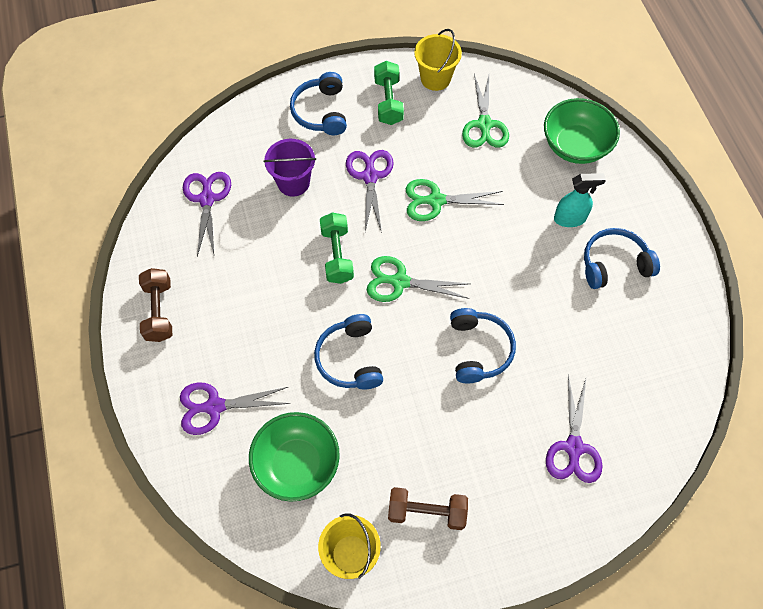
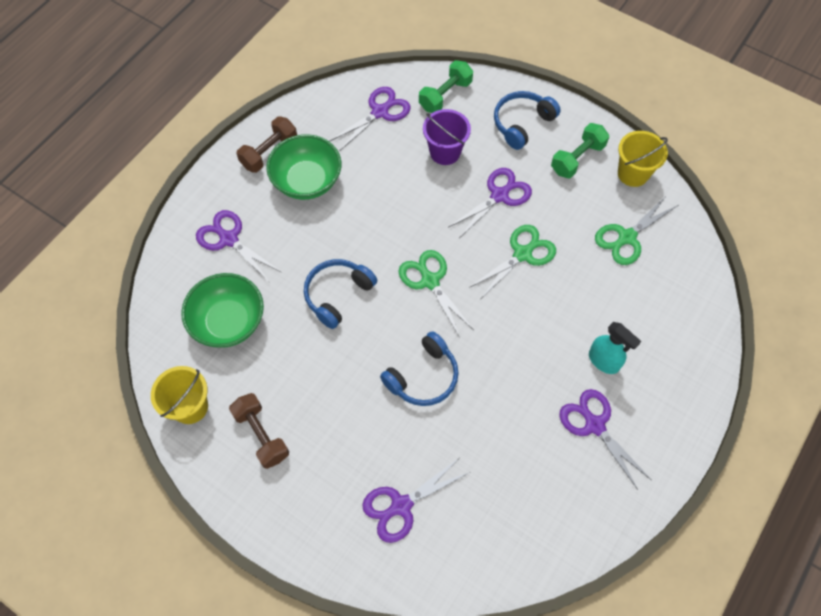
camera: 50 degrees right, 0 degrees up
green dumbbell [320,212,354,284] -> green dumbbell moved to [419,60,473,113]
green scissors [406,179,504,221] -> green scissors turned 90 degrees clockwise [469,225,556,298]
green bowl [544,98,620,164] -> green bowl moved to [266,134,341,200]
blue headphones [584,228,660,289] -> purple scissors [559,389,651,490]

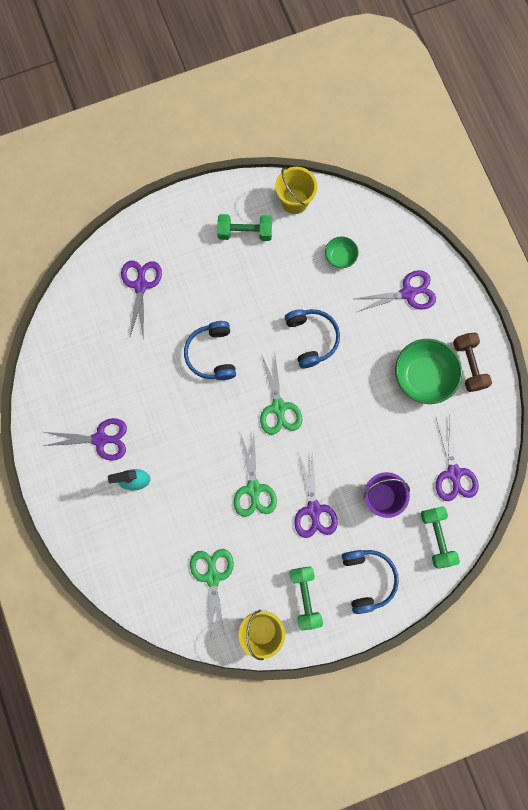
camera: 125 degrees right, 15 degrees up
green bowl [181,273,264,348] -> green bowl [325,236,359,268], size x0.52
brown dumbbell [229,393,289,469] -> green dumbbell [217,214,272,241]
green scissors [398,250,474,338] -> green scissors turned 75 degrees clockwise [260,354,303,435]

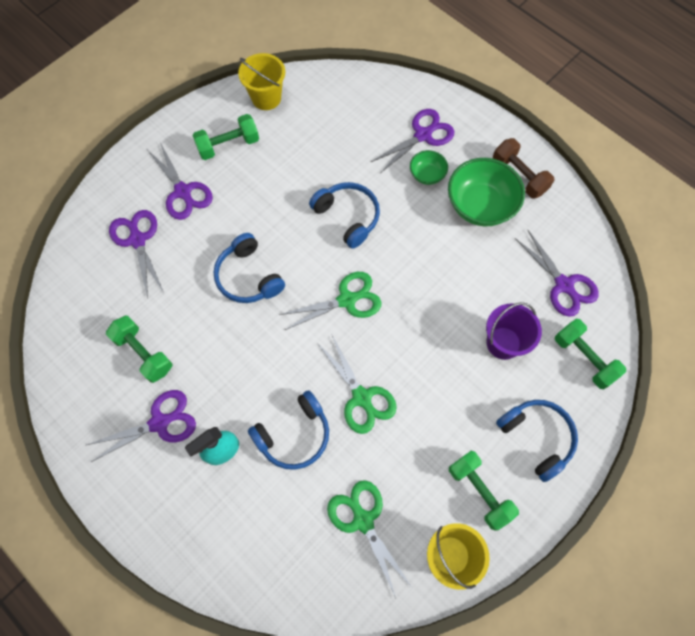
camera: 25 degrees left, 10 degrees down
green scissors [260,354,303,435] -> green scissors turned 75 degrees counterclockwise [279,272,381,330]
purple scissors [294,452,338,538] -> purple scissors moved to [148,142,213,220]
green bowl [325,236,359,268] -> green bowl moved to [410,150,448,185]
none -> green dumbbell [106,316,172,383]
none -> blue headphones [248,390,329,470]

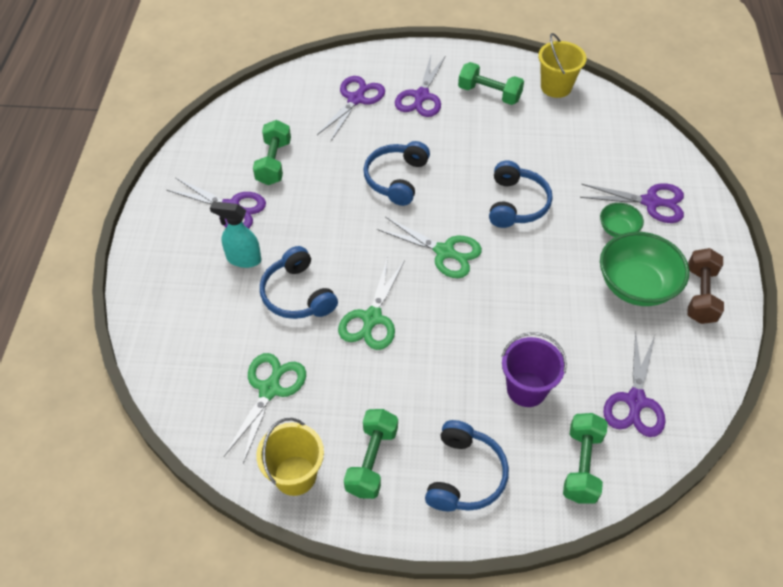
camera: 50 degrees right, 15 degrees down
blue headphones [248,390,329,470] -> blue headphones turned 45 degrees clockwise [260,246,338,319]

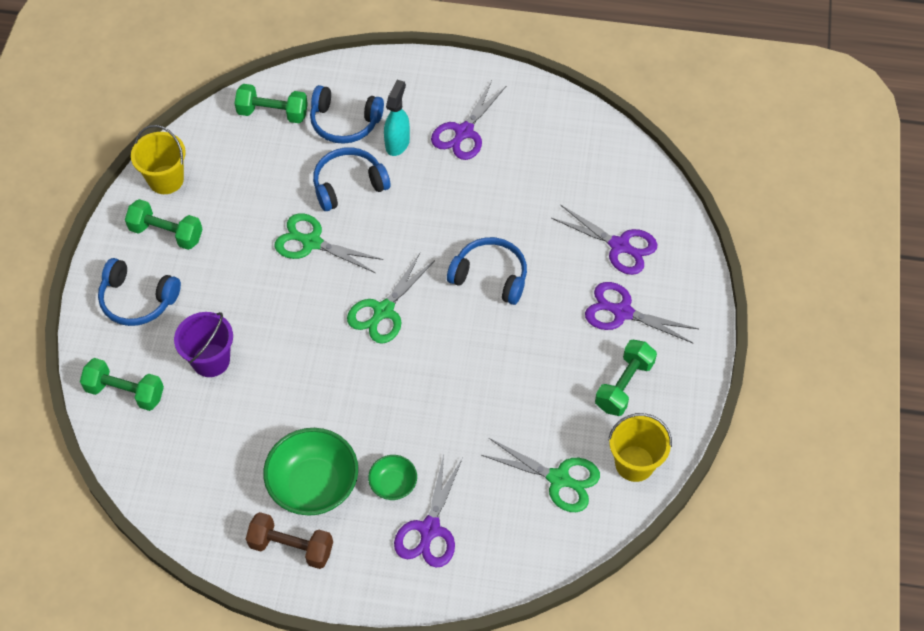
camera: 95 degrees right, 5 degrees up
green scissors [224,353,306,463] -> green scissors moved to [481,438,600,512]
green dumbbell [253,120,291,185] -> green dumbbell moved to [234,84,308,123]
blue headphones [489,161,553,228] -> blue headphones moved to [310,85,384,144]
purple scissors [604,331,666,437] -> none

